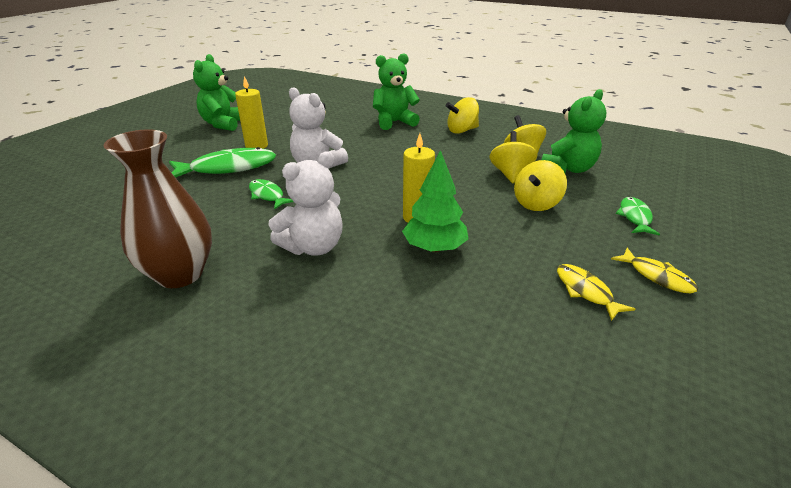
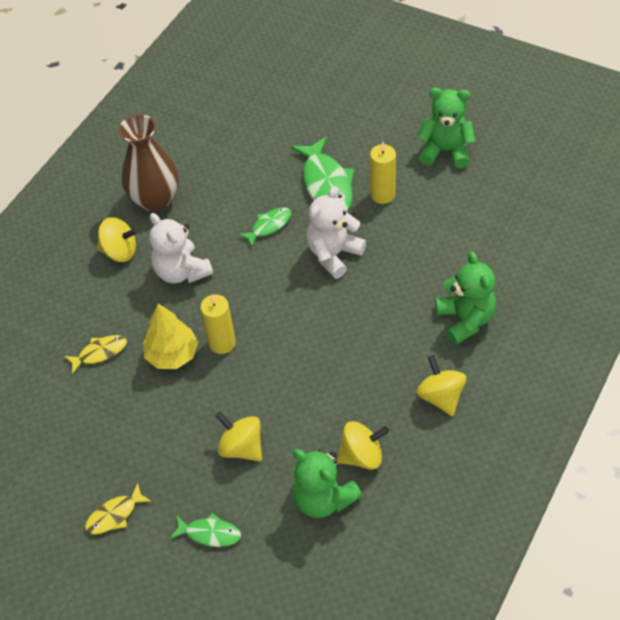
camera: 95 degrees right, 20 degrees up
green tree [402,150,469,252] -> yellow tree [143,304,198,369]
yellow spinning top [490,131,537,183] -> yellow spinning top moved to [97,217,138,262]
yellow fish [557,264,635,321] -> yellow fish moved to [64,335,127,374]

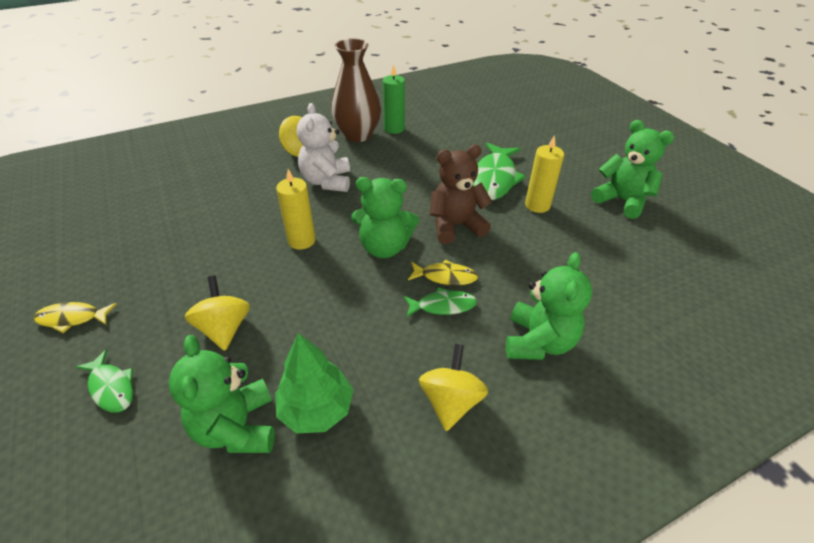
camera: 30 degrees right, 10 degrees down
yellow fish [64,335,127,374] -> yellow fish moved to [408,260,478,285]
yellow tree [143,304,198,369] -> none
green fish [238,207,291,247] -> green fish moved to [404,287,477,317]
white teddy bear [306,186,366,279] -> brown teddy bear [430,145,492,244]
yellow spinning top [336,421,389,470] -> green tree [275,333,353,433]
none -> green teddy bear [351,177,419,258]
none -> green candle [383,64,405,134]

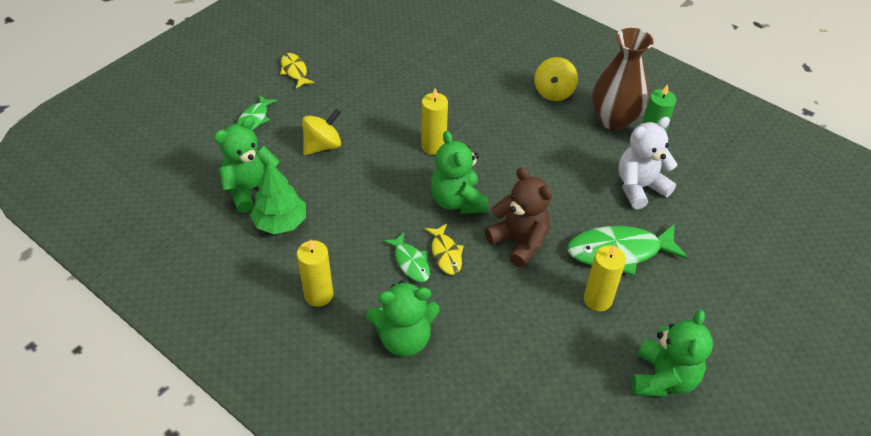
camera: 65 degrees right, 5 degrees up
white teddy bear [297,103,350,192] -> white teddy bear moved to [618,117,678,209]
yellow spinning top [419,344,488,431] -> yellow candle [297,239,334,307]

